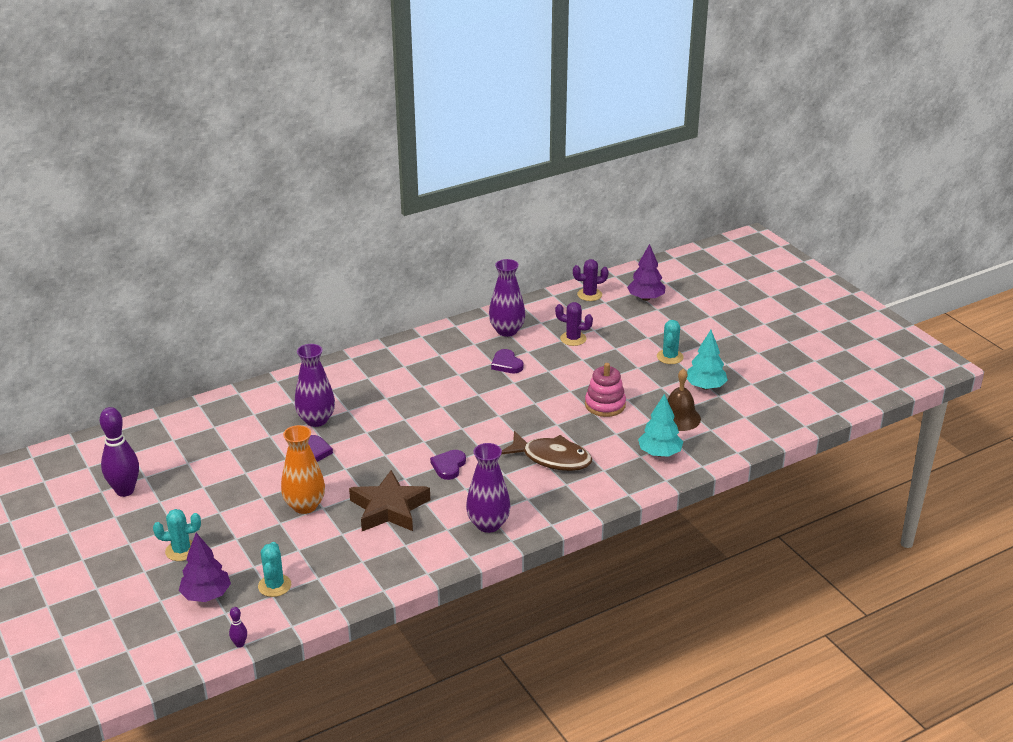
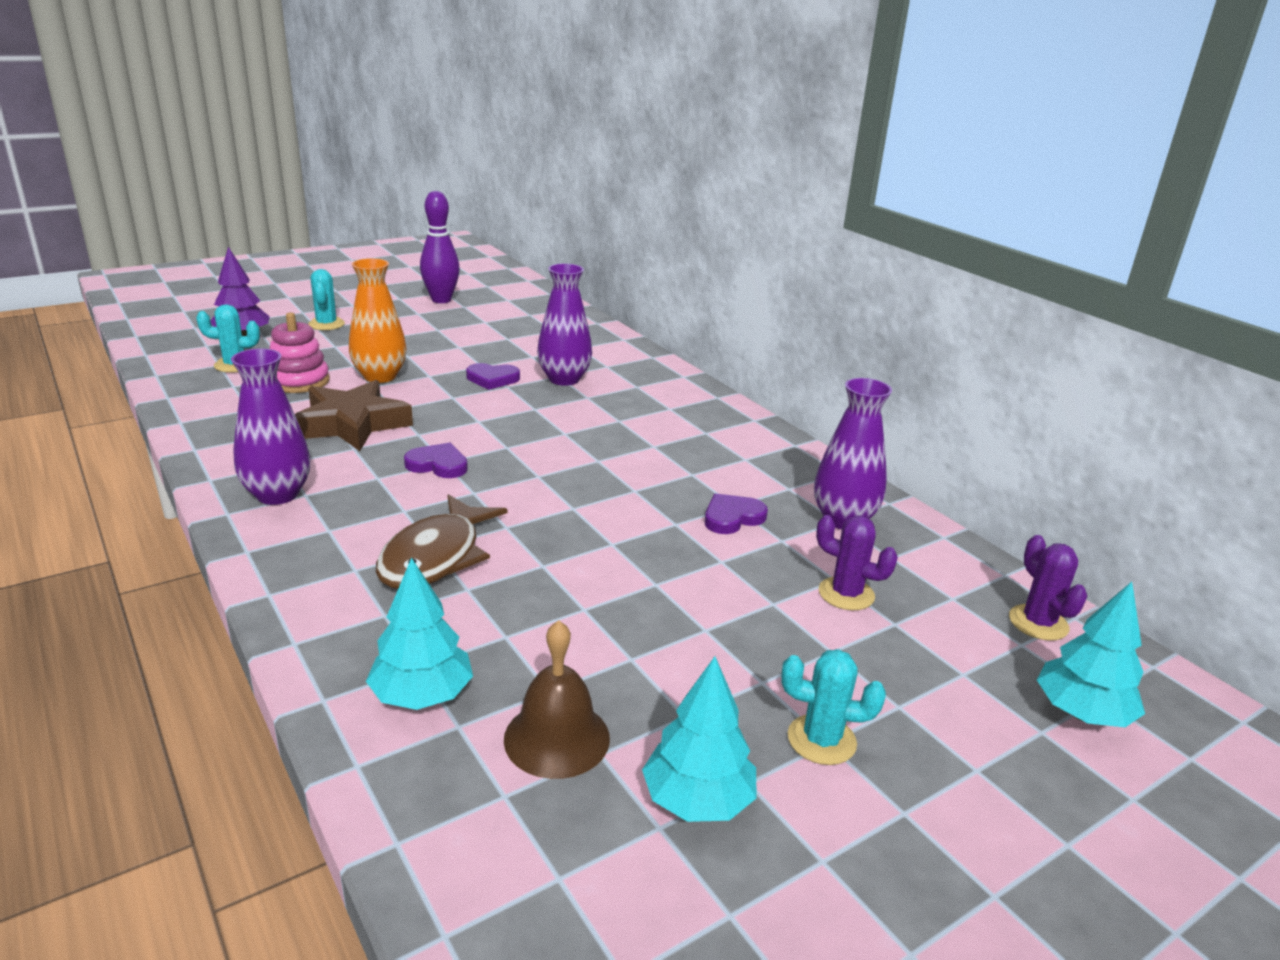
camera: 85 degrees right, 5 degrees down
purple bowling pin [229,607,247,648] -> none
purple cactus [555,302,593,346] -> purple cactus turned 75 degrees counterclockwise [816,515,898,610]
pink stacking toy [585,363,626,417] -> pink stacking toy moved to [270,312,330,393]
purple tree [627,244,665,301] -> turquoise tree [1037,582,1145,727]

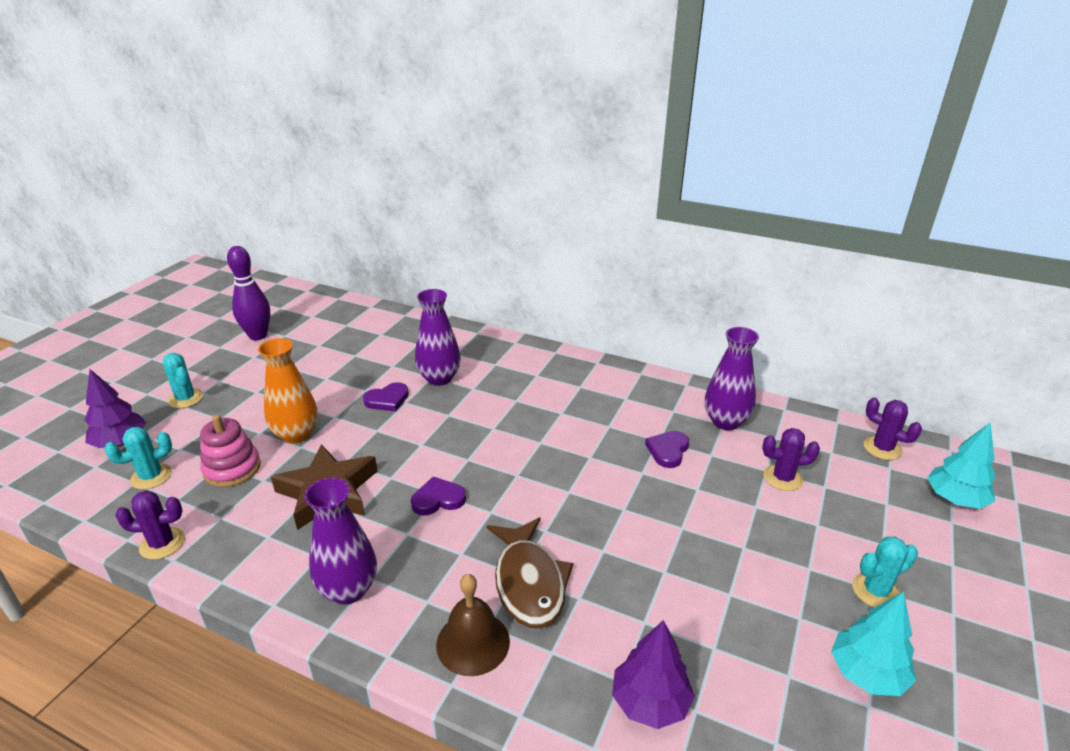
camera: 30 degrees left, 5 degrees up
turquoise tree [366,557,473,710] -> purple tree [612,620,695,729]
brown bell [504,620,610,779] -> brown bell moved to [436,574,510,676]
none -> purple cactus [115,490,185,560]

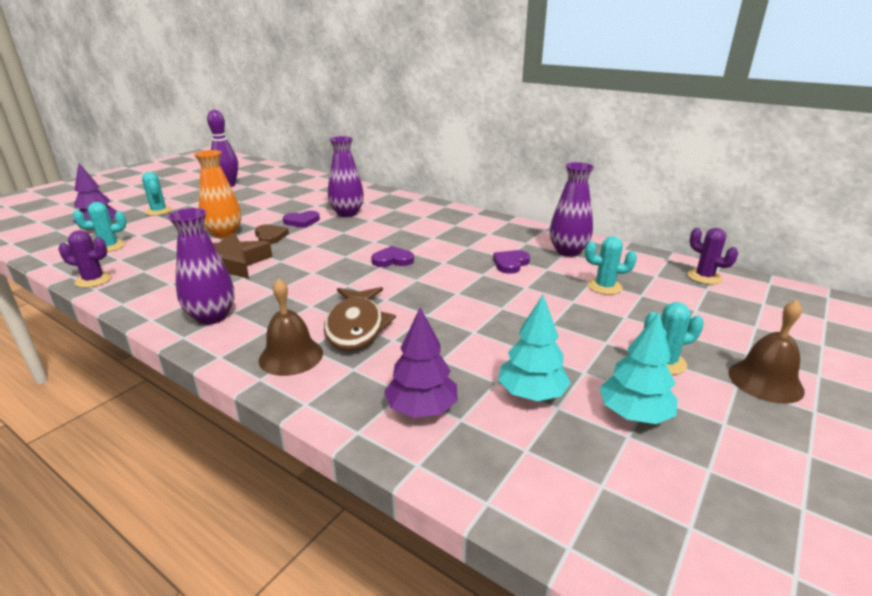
camera: 10 degrees right, 5 degrees down
pink stacking toy [200,414,261,487] -> none
purple heart [411,477,466,515] -> purple heart moved to [371,246,414,267]
purple cactus [762,428,820,491] -> turquoise cactus [585,236,637,295]
turquoise tree [927,422,996,509] -> turquoise tree moved to [498,295,571,401]
none -> brown heart [255,224,289,244]
none -> brown bell [728,300,805,404]

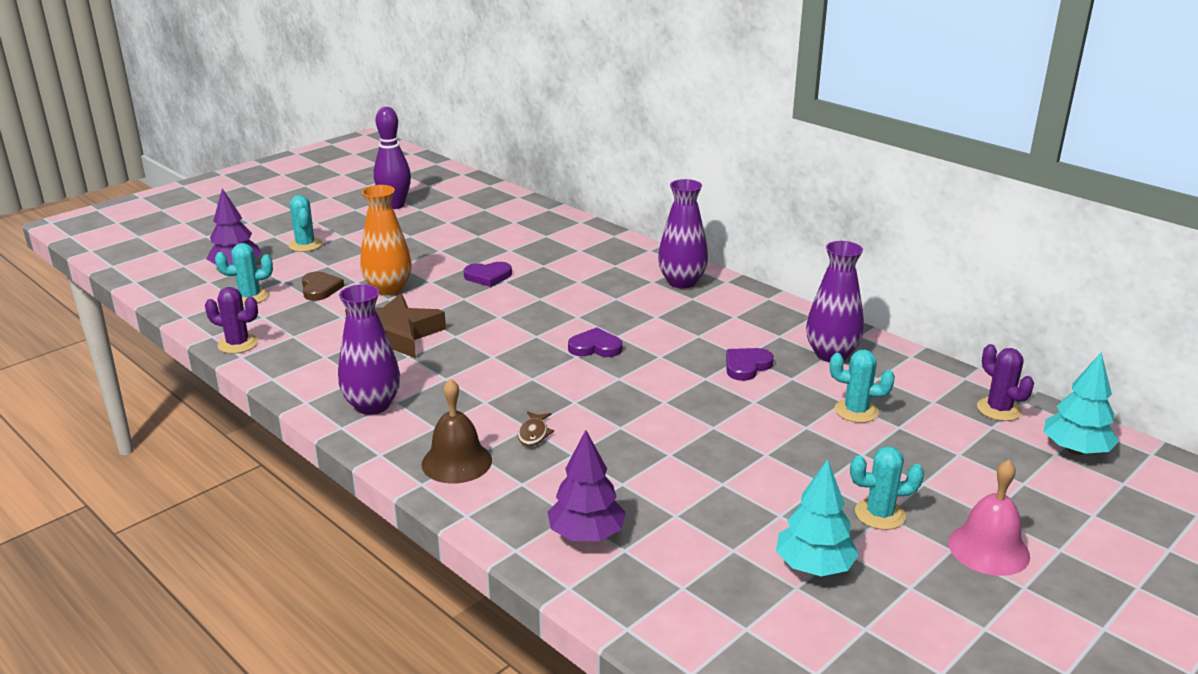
camera: 10 degrees right, 0 degrees up
brown heart [255,224,289,244] -> brown heart moved to [302,272,344,301]
brown fish [324,287,396,351] -> brown fish [518,411,554,446], size x0.44
purple vase [328,136,364,217] -> purple vase moved to [658,179,708,289]
turquoise tree [498,295,571,401] -> turquoise tree moved to [1044,352,1119,455]
brown bell [728,300,805,404] -> pink bell [948,460,1030,576]

